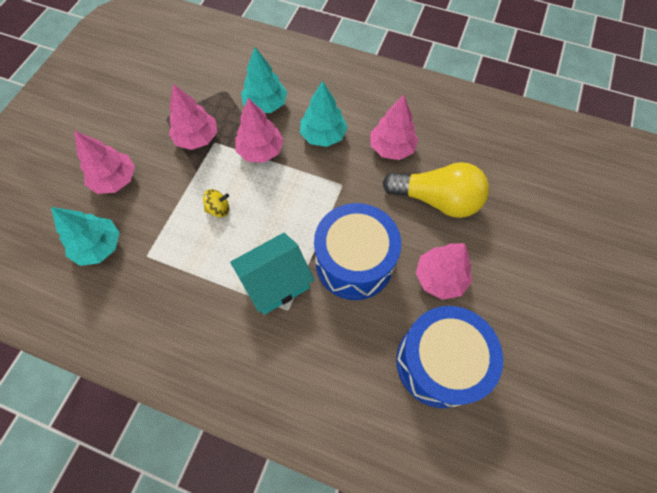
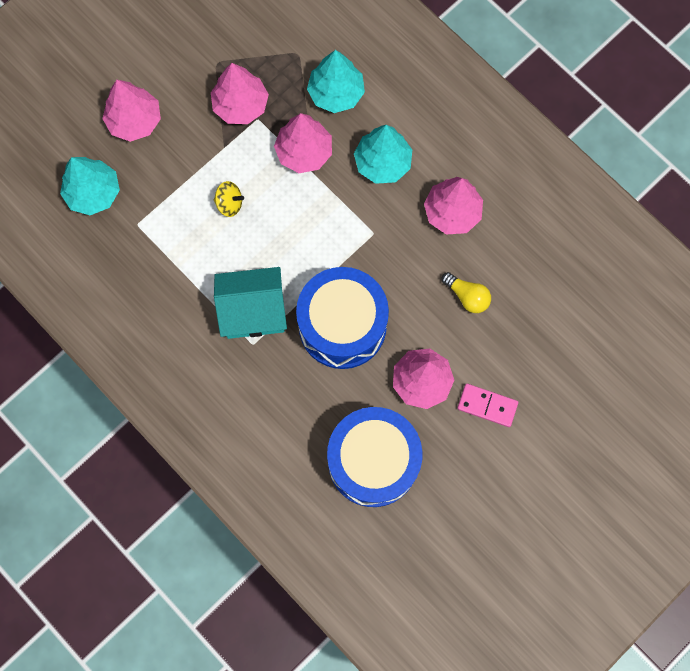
camera: 25 degrees right, 10 degrees up
yellow light bulb [382,162,489,218] -> yellow light bulb [442,272,491,313], size x0.48
none -> pink domino [457,384,518,427]

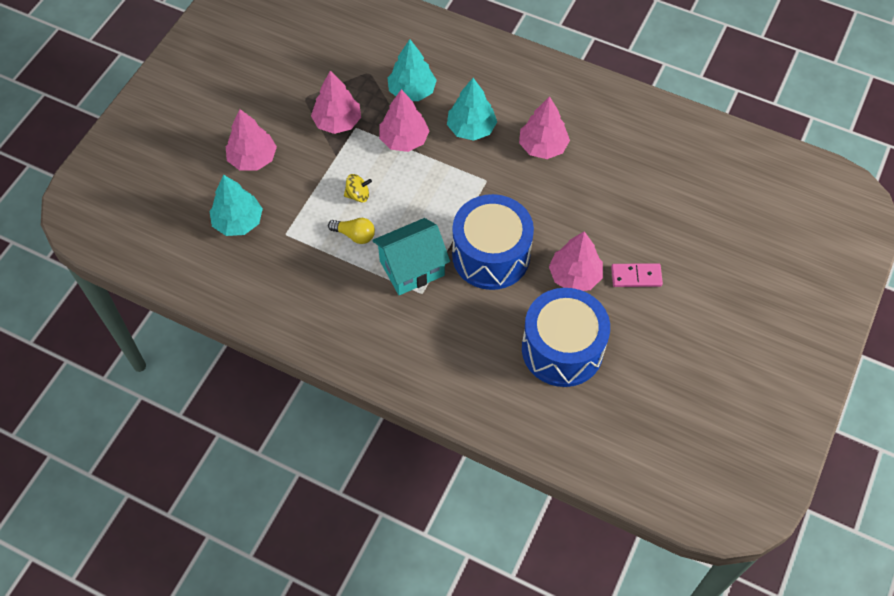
camera: 20 degrees left, 15 degrees down
yellow light bulb [442,272,491,313] -> yellow light bulb moved to [328,218,375,244]

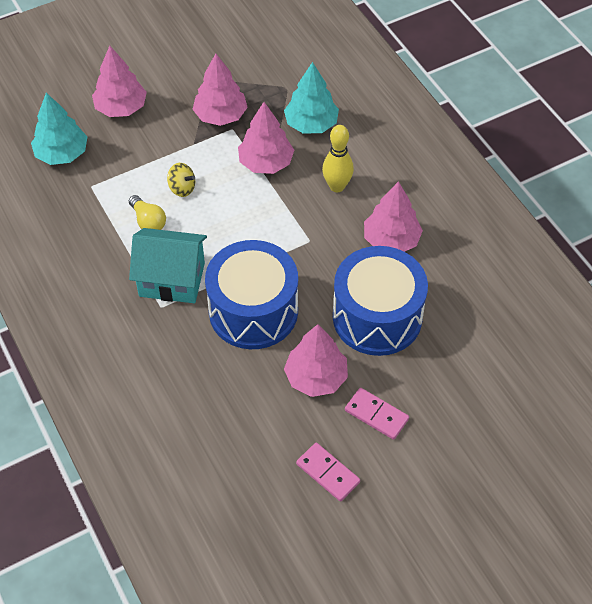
camera: 35 degrees right, 5 degrees down
turquoise tree [447,78,497,141] -> yellow bowling pin [322,125,354,192]
blue drum [522,288,610,387] -> blue drum moved to [333,246,428,356]
none -> pink domino [296,443,360,502]

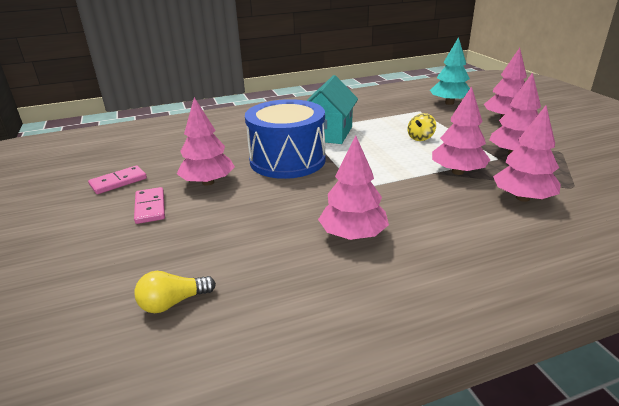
camera: 100 degrees right, 25 degrees down
yellow light bulb [129,195,166,230] -> yellow light bulb moved to [134,271,216,313]
turquoise tree [284,62,339,134] -> pink tree [493,106,561,202]
yellow bowling pin [322,125,354,192] -> none
blue drum [333,246,428,356] -> none
pink domino [345,388,409,440] -> pink domino turned 60 degrees counterclockwise [134,187,165,224]

